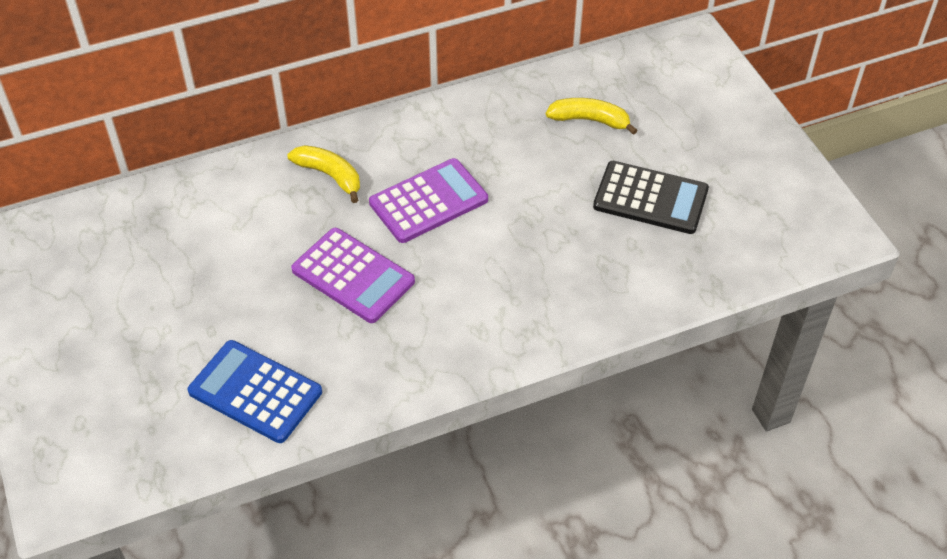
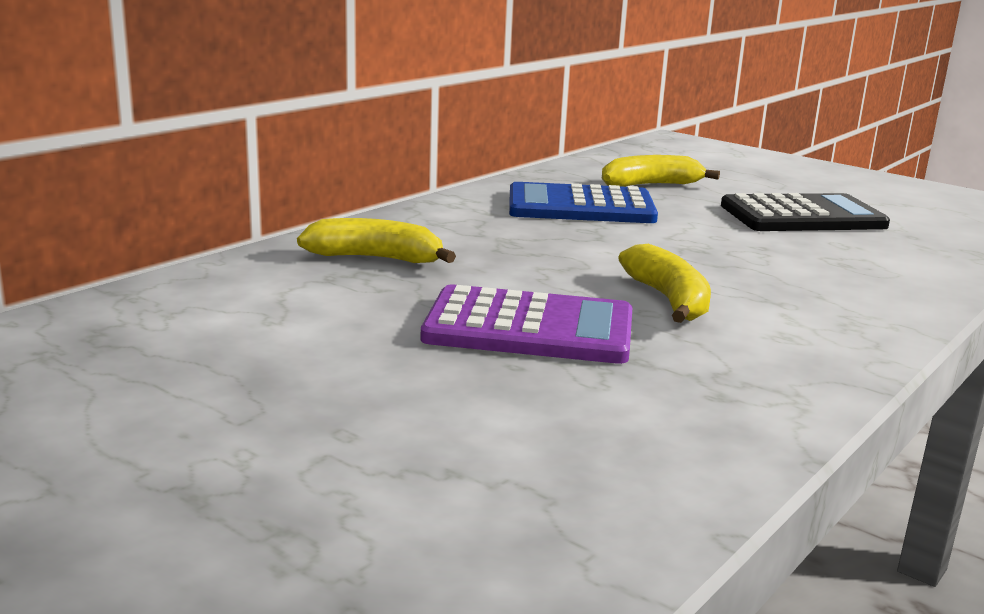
camera: 30 degrees left, 30 degrees down
blue calculator [188,340,322,443] -> blue calculator moved to [509,182,658,223]
purple calculator [369,158,488,243] -> none
none -> yellow banana [618,244,711,323]

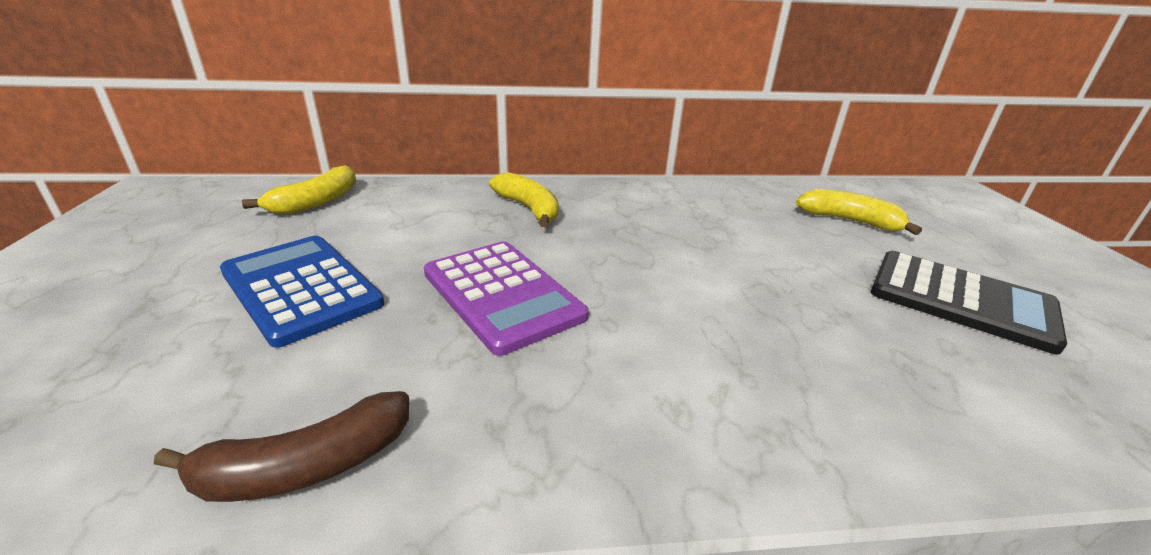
camera: 45 degrees right, 10 degrees up
blue calculator [509,182,658,223] -> blue calculator moved to [220,235,385,348]
yellow banana [618,244,711,323] -> yellow banana moved to [242,165,356,215]
none -> brown banana [154,391,409,502]

